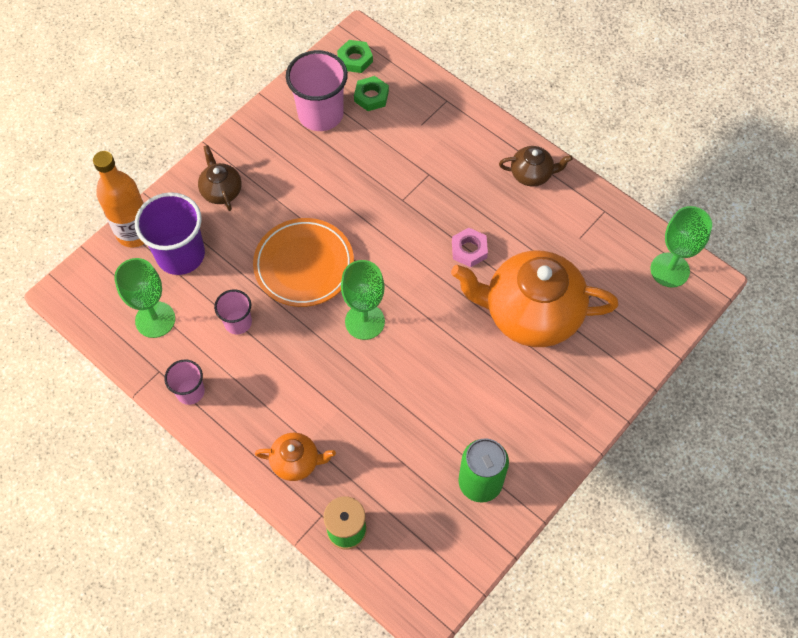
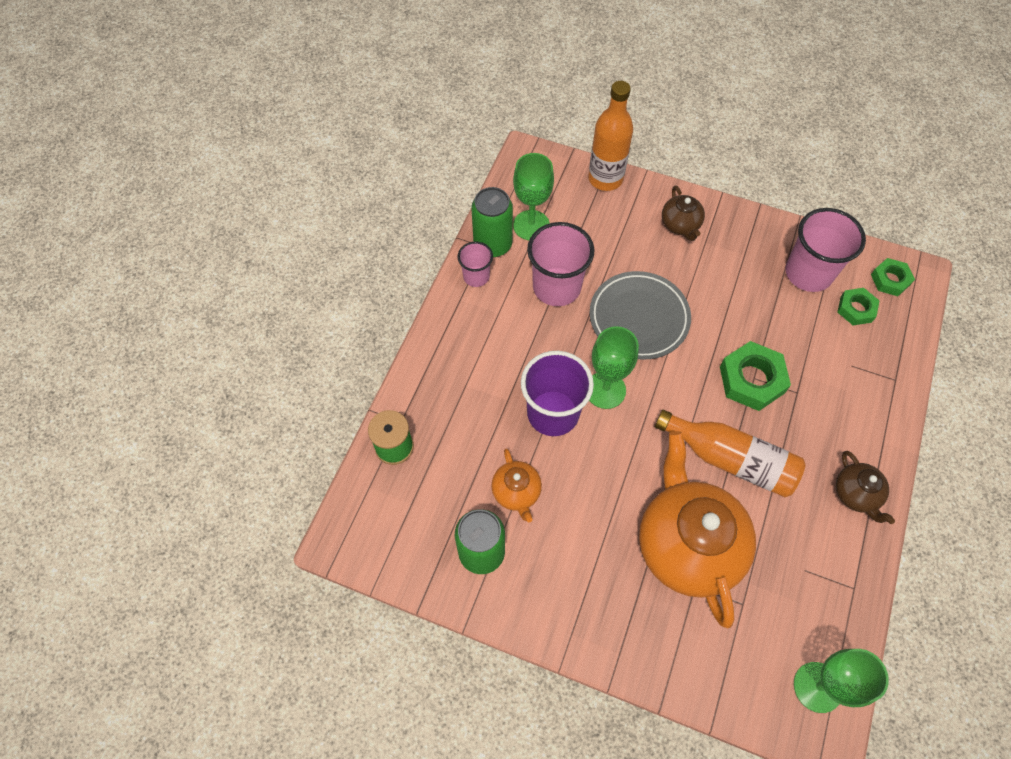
camera: 70 degrees right, 0 degrees up
purple cup [135,192,205,275] -> purple cup moved to [521,351,594,436]
brown teapot [198,145,242,211] -> brown teapot turned 120 degrees clockwise [662,186,705,241]
pink cup [214,289,252,334] -> pink cup [527,222,594,306], size x1.81
orange plate [253,218,354,307] -> grey plate [590,271,691,360]
orange teapot [255,433,336,481] -> orange teapot moved to [492,449,542,522]
pink nut [452,228,488,267] -> orange bottle [655,410,806,497]
none -> green can [471,187,513,257]
none -> green nut [720,341,791,411]

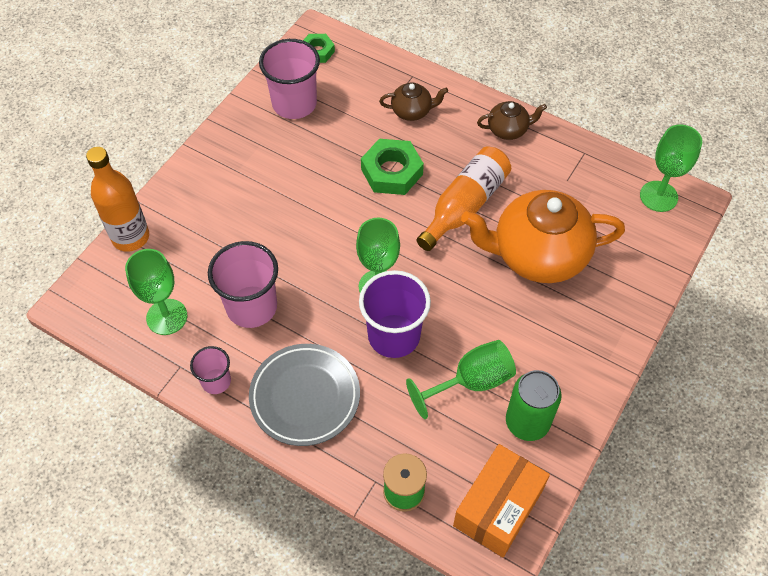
camera: 80 degrees left, 5 degrees down
green can [471,187,513,257] -> none
orange teapot [492,449,542,522] -> green goblet [406,340,516,419]
grey plate [590,271,691,360] -> grey plate moved to [249,344,360,446]
brown teapot [662,186,705,241] -> brown teapot moved to [379,82,448,121]
green nut [837,288,879,325] -> none
none -> orange box [453,444,550,557]

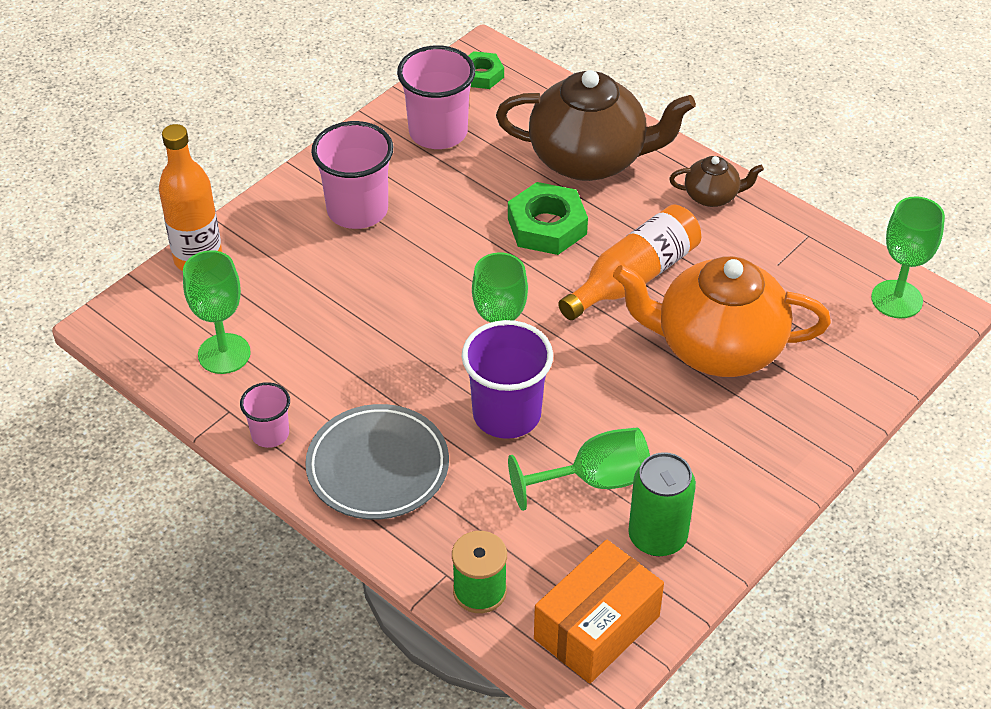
camera: 10 degrees right, 10 degrees down
pink cup [208,241,278,328] -> pink cup moved to [311,121,393,229]
brown teapot [379,82,448,121] -> brown teapot [496,70,696,181], size x2.16

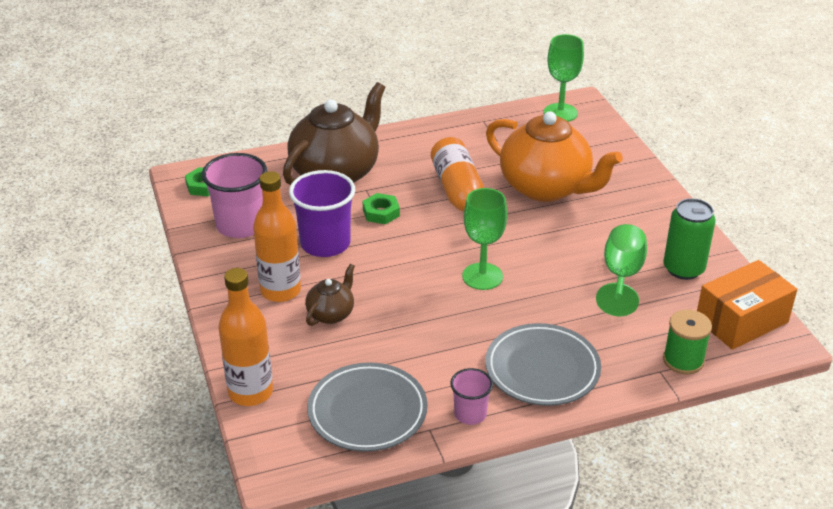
camera: 60 degrees left, 10 degrees down
green goblet [183,250,251,374] -> grey plate [307,362,428,452]
pink cup [311,121,393,229] -> orange bottle [253,171,301,302]
purple cup [462,320,553,439] -> purple cup moved to [289,170,355,257]
green nut [508,182,588,255] -> green nut [363,193,400,224], size x0.61
orange box [534,539,664,684] -> orange box turned 75 degrees clockwise [697,260,797,350]
orange teapot [613,256,831,377] -> orange teapot turned 90 degrees counterclockwise [486,112,623,202]
brown teapot [669,156,764,207] -> brown teapot moved to [305,264,355,326]

